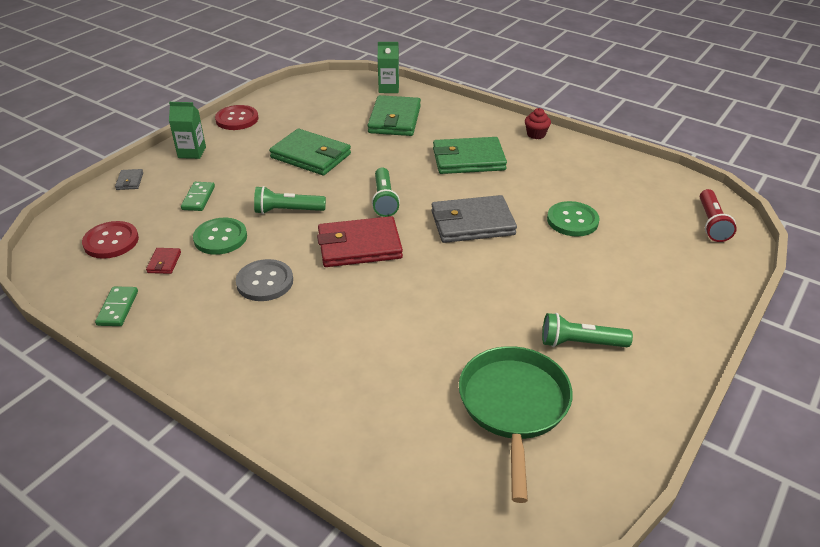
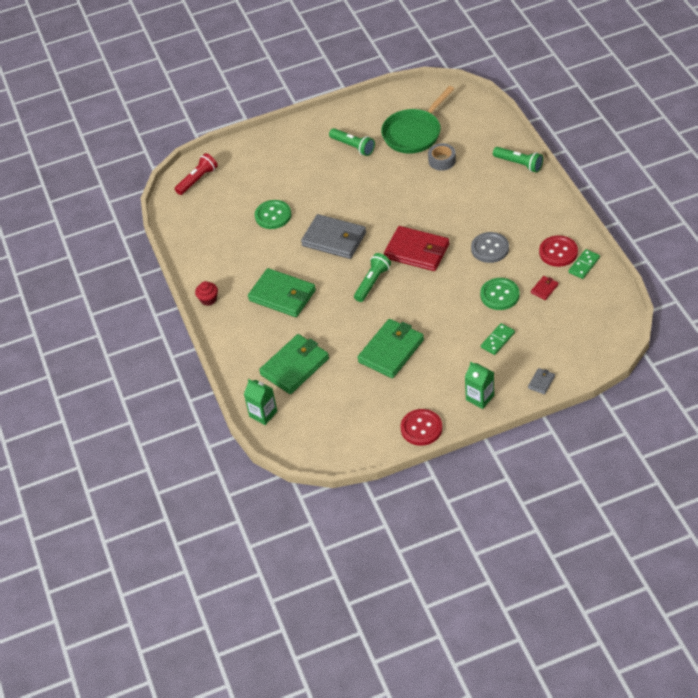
camera: 140 degrees left, 10 degrees up
red button [82,221,139,259] -> red button moved to [539,235,578,267]
green flashlight [254,186,326,214] -> green flashlight moved to [493,147,543,173]
green wallet [269,129,351,176] -> green wallet turned 60 degrees clockwise [357,319,424,378]
none -> grey tape [428,143,456,171]

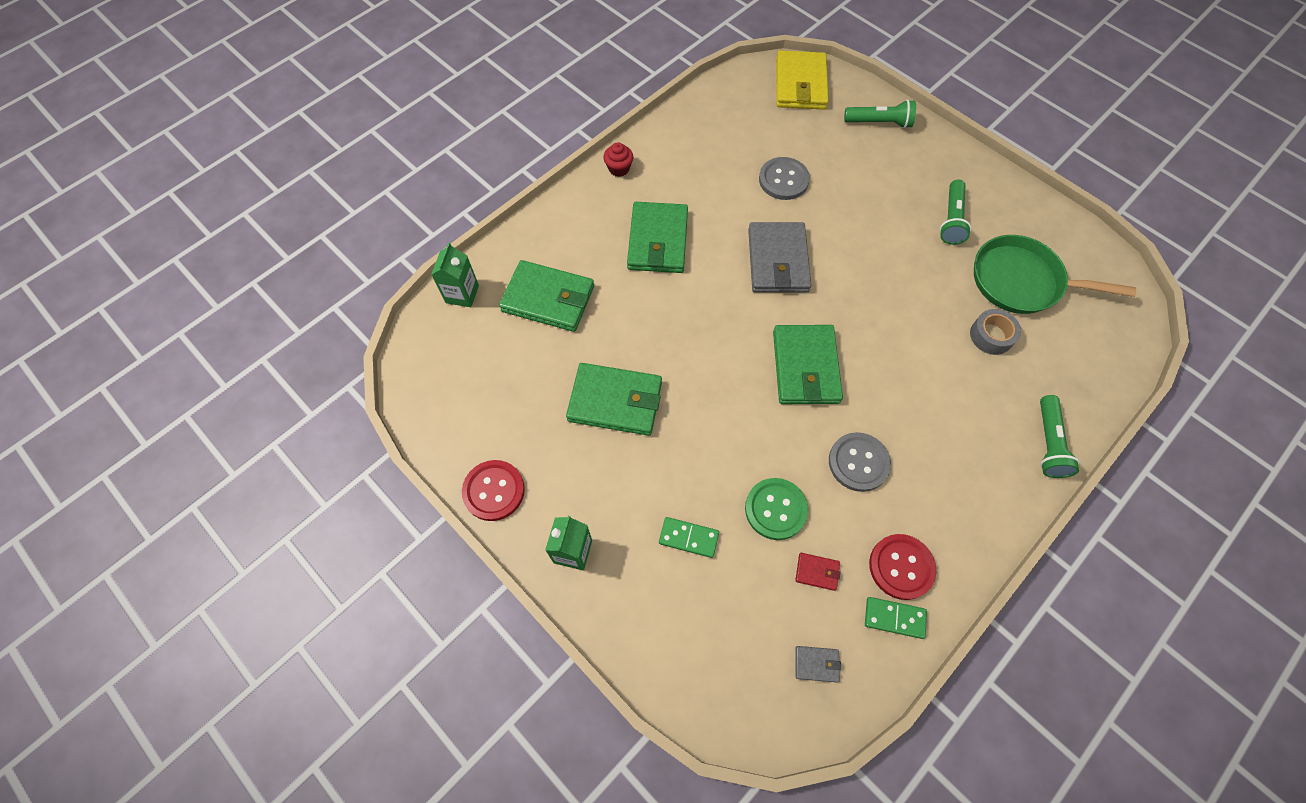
camera: 60 degrees right, 15 degrees up
red flashlight [175,153,218,195] -> yellow wallet [776,50,829,109]
green button [255,200,291,229] -> grey button [759,157,810,200]
green flashlight [354,253,391,302] -> green flashlight moved to [844,100,916,128]
red wallet [384,226,449,271] -> green wallet [773,325,843,404]
grey wallet [528,368,555,394] -> grey wallet moved to [796,646,841,682]

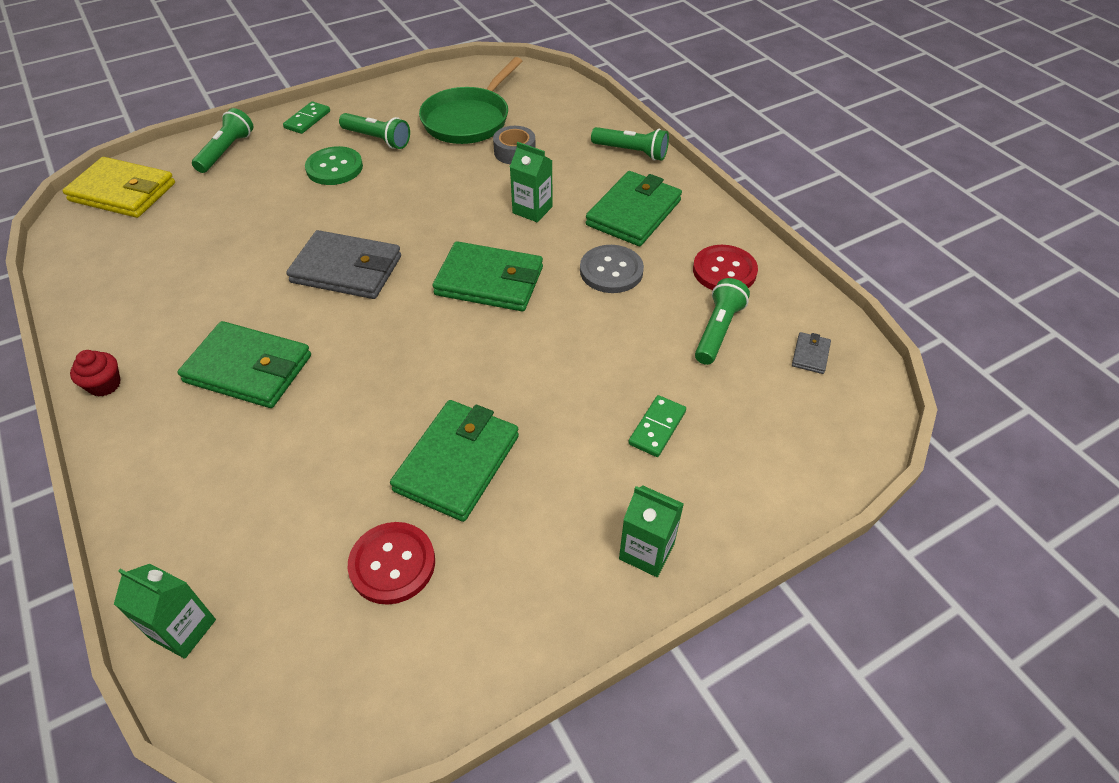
camera: 75 degrees left, 15 degrees down
red button [462,460,525,521] -> red button moved to [348,522,435,605]
green wallet [499,260,594,332] -> green wallet moved to [586,171,682,246]
green button [745,478,808,540] -> green button moved to [305,146,363,185]
grey button [759,157,810,200] -> none
red wallet [795,553,840,591] -> green flashlight [695,278,750,365]
green domino [865,597,927,639] -> green domino moved to [283,101,330,134]
none -> green carton [510,142,553,222]

